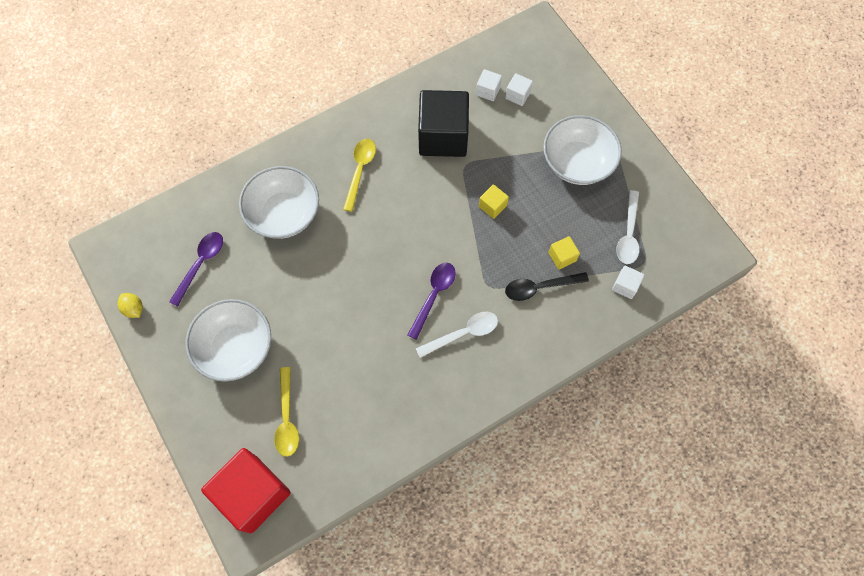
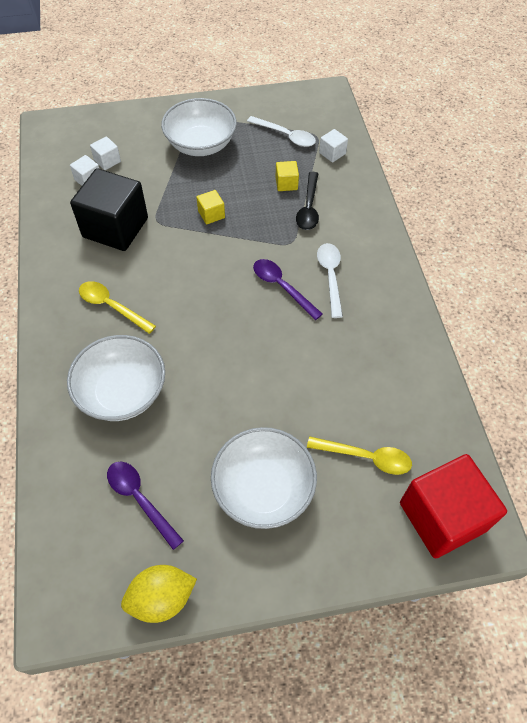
camera: 70 degrees left, 10 degrees down
yellow lemon [118,293,143,318] -> yellow lemon [121,565,197,623], size x1.72

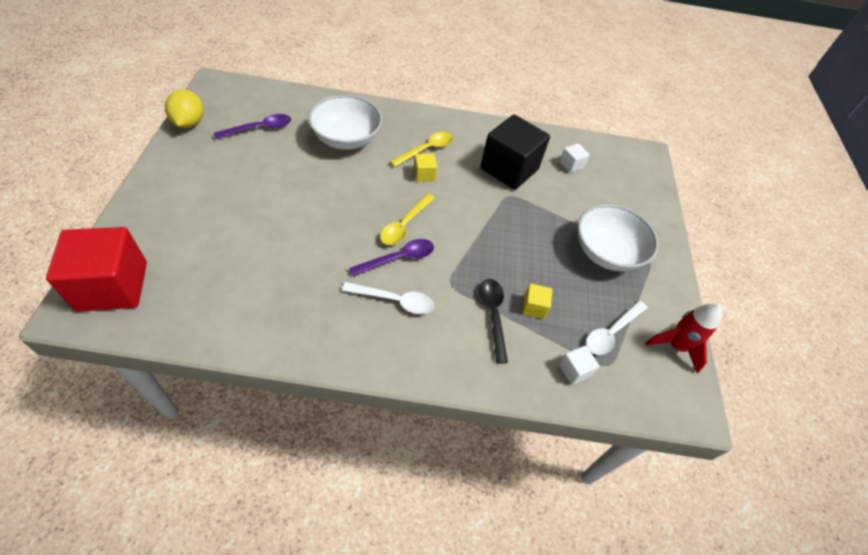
camera: 100 degrees right, 5 degrees down
white cube [90,136,121,170] -> none
yellow cube [196,190,225,224] -> yellow cube moved to [414,153,437,182]
white bowl [211,427,317,529] -> none
black spoon [296,172,319,230] -> black spoon turned 60 degrees clockwise [479,279,508,364]
yellow spoon [307,436,412,475] -> yellow spoon moved to [380,194,435,245]
none -> red rocket [645,303,722,373]

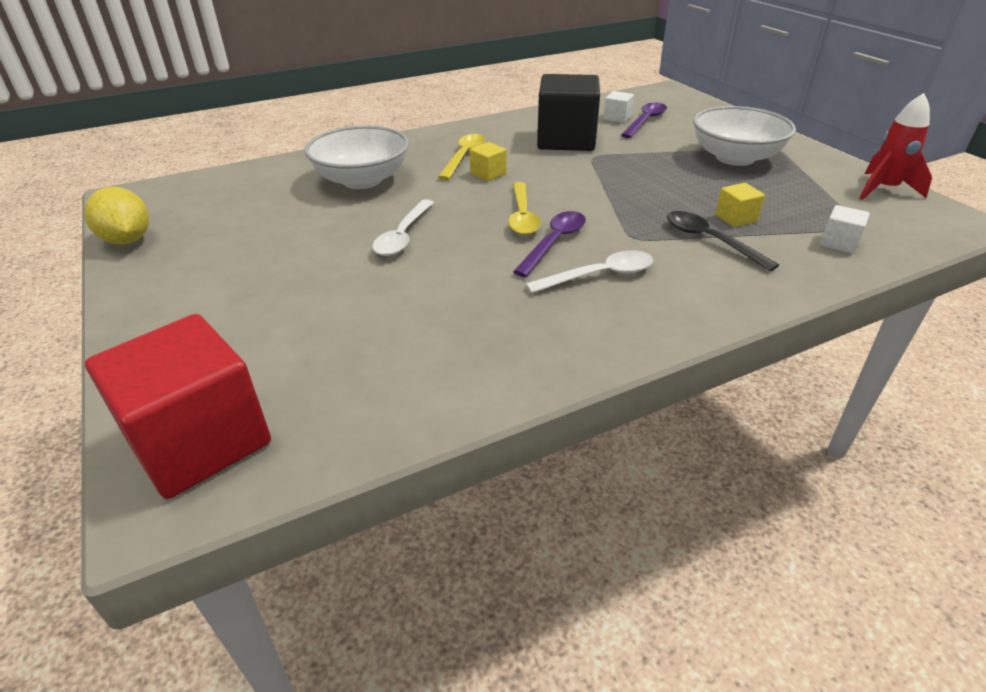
camera: 25 degrees left, 15 degrees down
purple spoon [214,114,291,139] -> purple spoon moved to [621,103,667,138]
white spoon [586,301,648,355] -> white spoon moved to [372,199,434,256]

